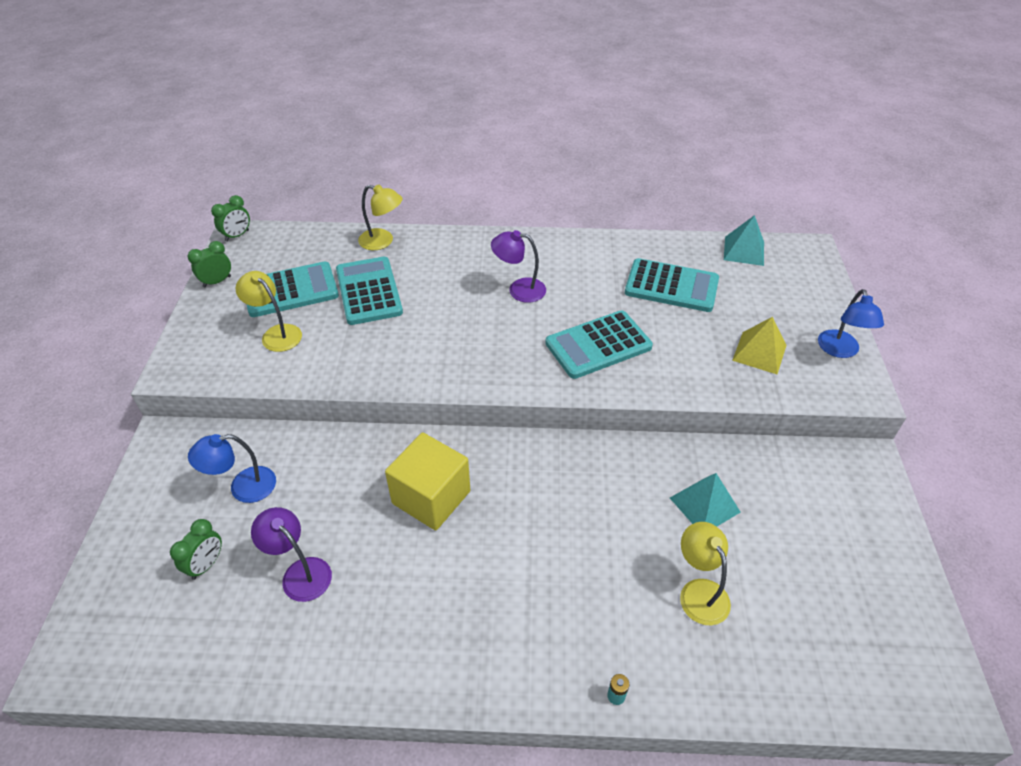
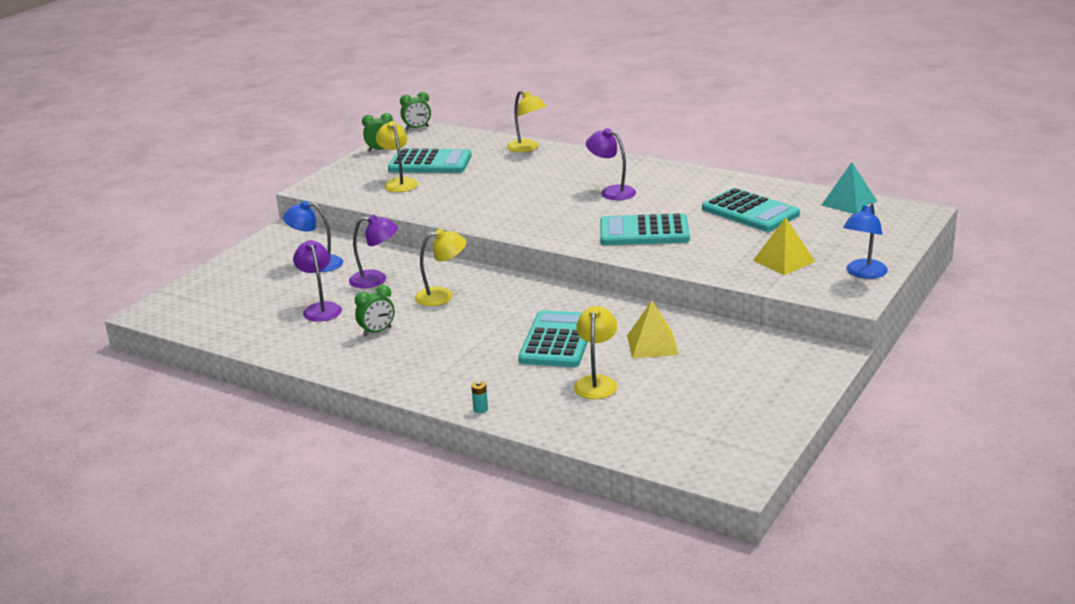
camera: 30 degrees right, 20 degrees down
green clock [170,519,222,580] -> green clock moved to [355,285,395,337]
turquoise calculator [336,257,403,325] -> turquoise calculator moved to [519,310,588,367]
yellow cube [385,433,470,531] -> yellow lamp [415,229,466,306]
turquoise pyramid [670,473,741,527] -> yellow pyramid [627,301,679,358]
none -> purple lamp [349,214,398,288]

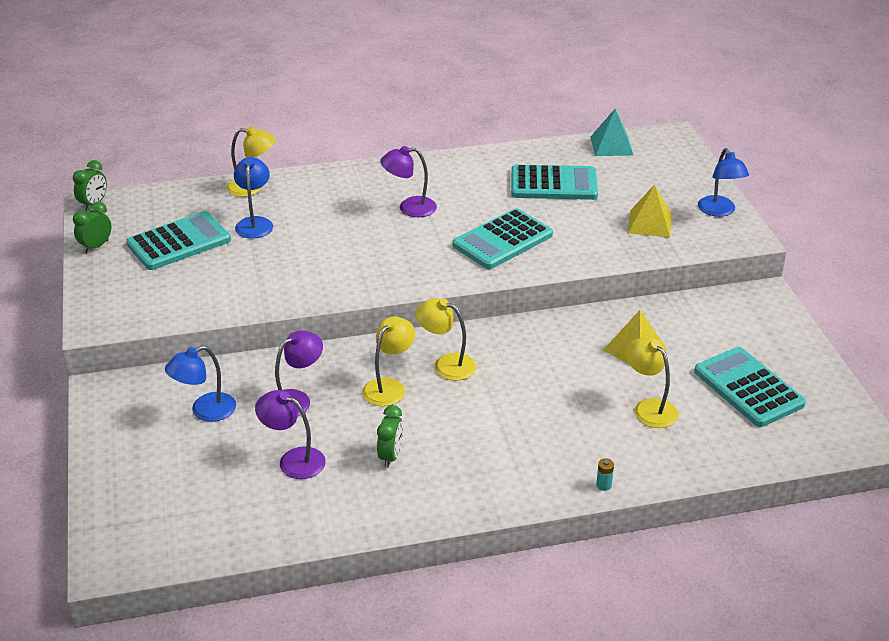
camera: 45 degrees left, 10 degrees up
yellow lamp [376,121,418,192] -> yellow lamp moved to [416,298,477,381]
turquoise calculator [519,310,588,367] -> turquoise calculator moved to [694,347,806,427]
none -> blue lamp [234,157,273,239]

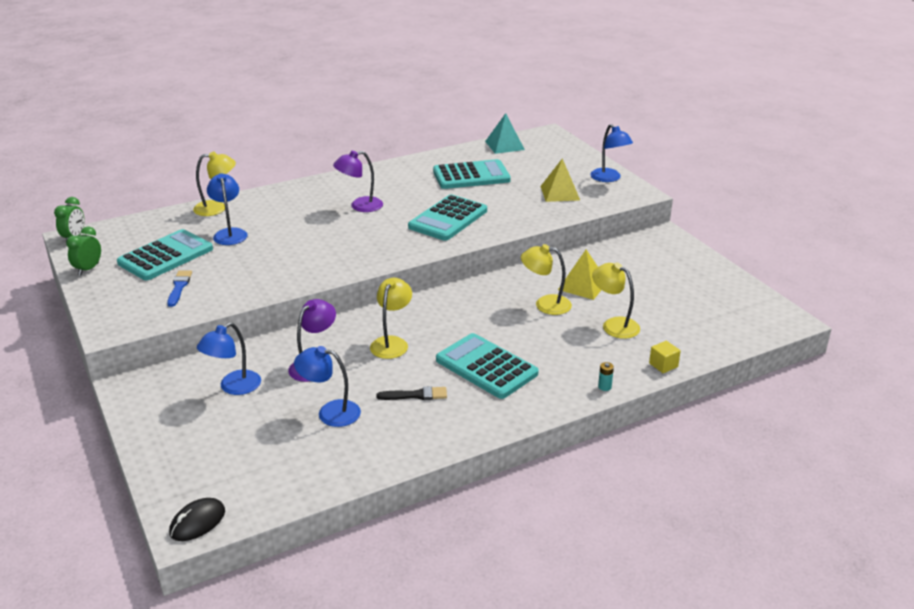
camera: 15 degrees left, 5 degrees down
purple lamp [255,390,326,479] -> blue lamp [294,346,361,427]
green clock [377,405,403,468] -> black brush [376,386,447,400]
yellow lamp [416,298,477,381] -> yellow lamp moved to [521,244,572,315]
turquoise calculator [694,347,806,427] -> turquoise calculator moved to [436,333,539,399]
none -> blue brush [167,271,192,307]
none -> black mouse [169,498,225,541]
none -> yellow cube [649,341,681,373]

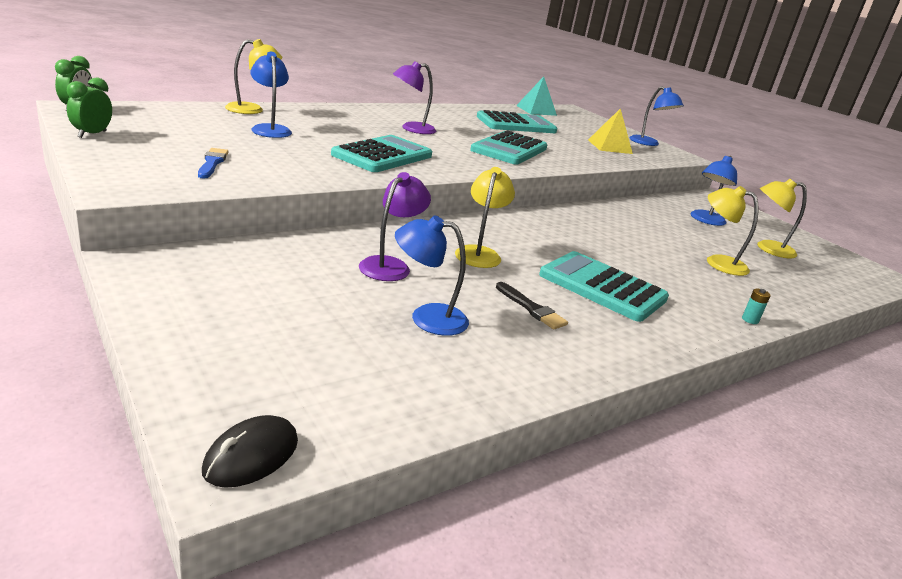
camera: 10 degrees left, 5 degrees down
turquoise calculator [117,229,213,280] -> turquoise calculator moved to [331,135,432,172]
blue lamp [197,322,261,395] -> blue lamp moved to [691,156,737,226]
black brush [376,386,447,400] -> black brush turned 60 degrees clockwise [496,282,568,329]
yellow lamp [521,244,572,315] -> yellow lamp moved to [757,179,807,258]
yellow pyramid [558,249,601,300] -> none
yellow cube [649,341,681,373] -> none

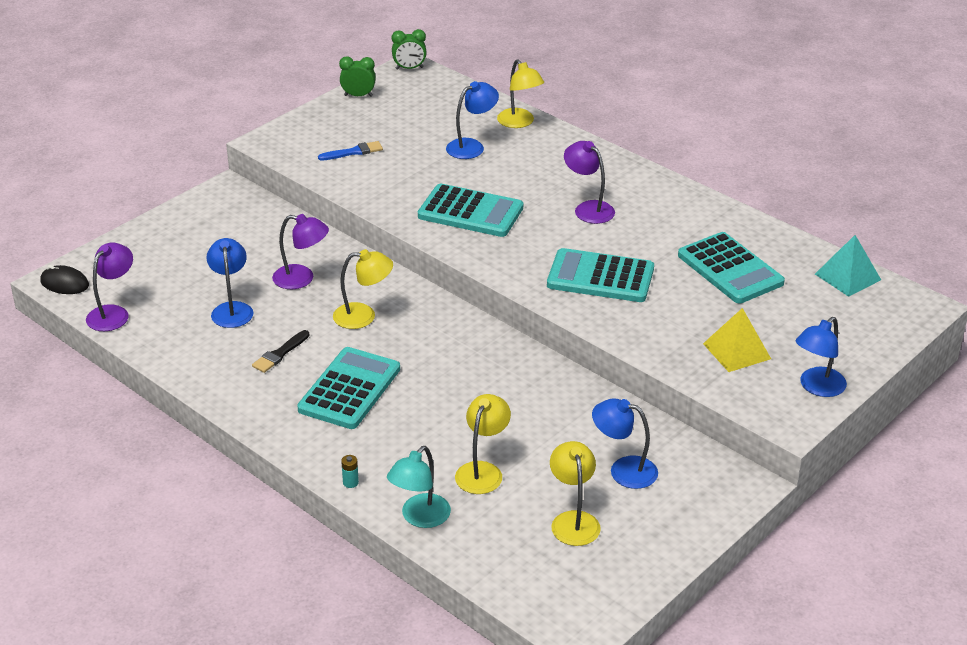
camera: 80 degrees right, 10 degrees up
none -> purple lamp [86,243,133,331]
none -> turquoise lamp [387,446,451,528]

